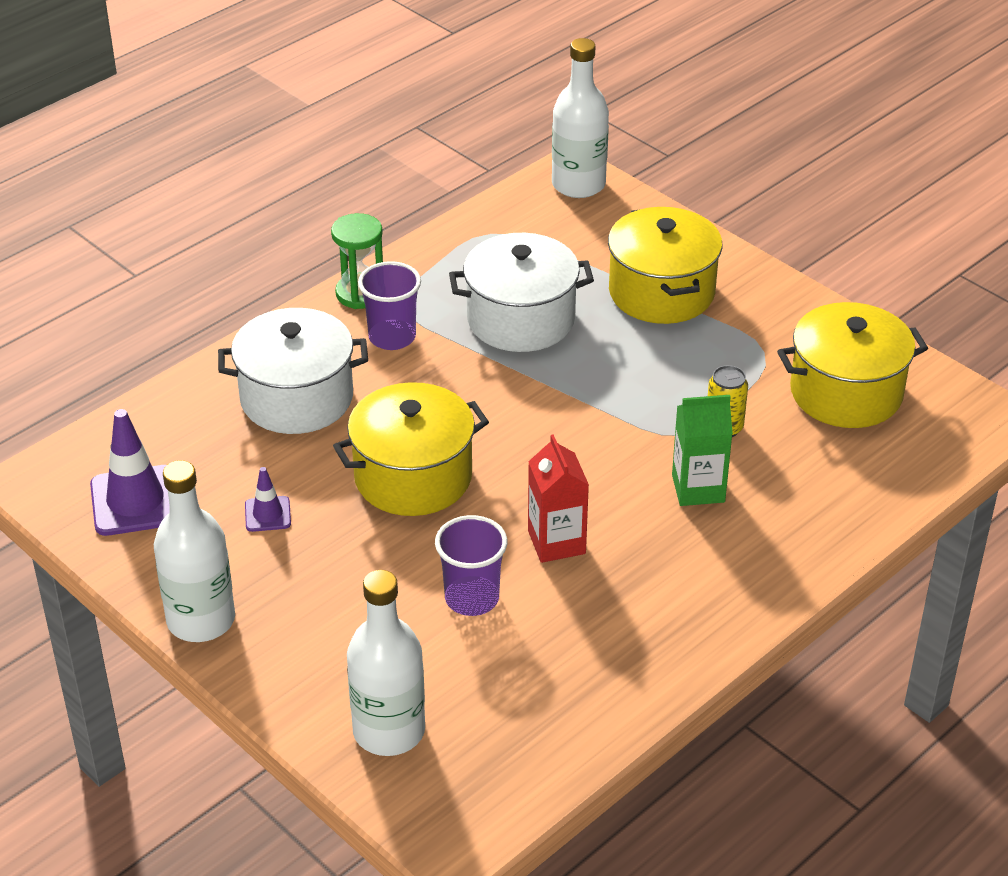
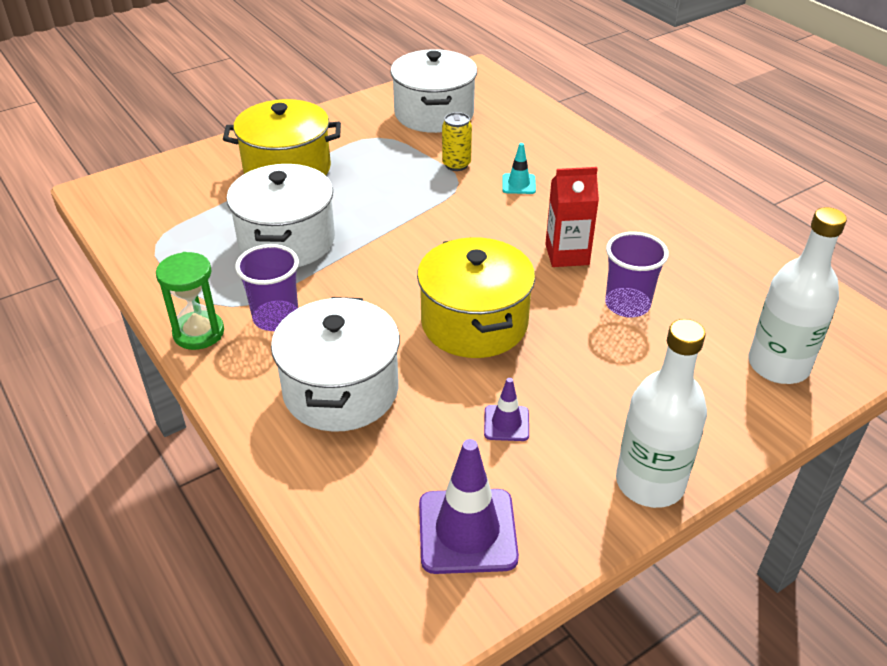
camera: 80 degrees left, 0 degrees up
white bottle [552,38,609,198] -> none
green carton [672,395,733,506] -> turquoise traffic cone [502,143,536,194]
yellow pot [777,302,928,428] -> white pot [390,49,477,133]

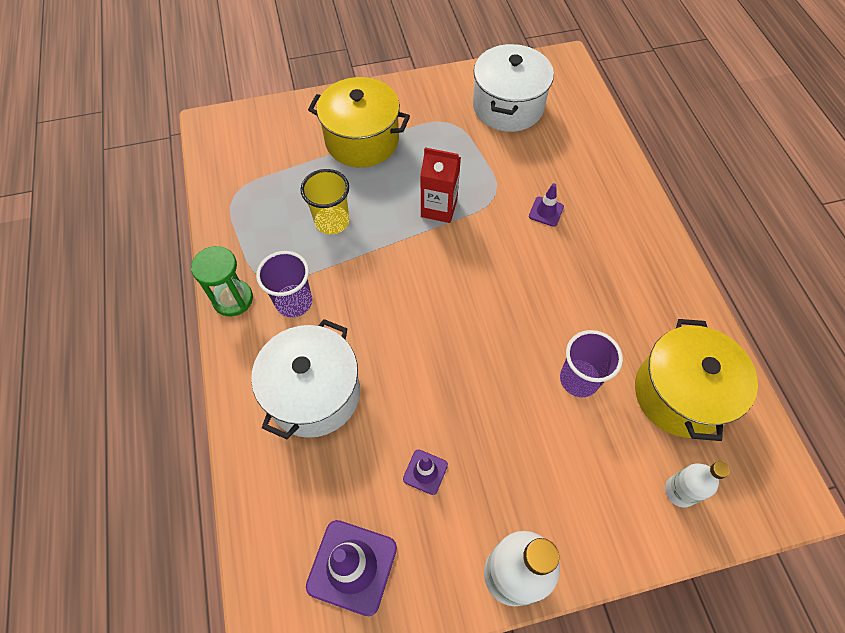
camera: 20 degrees right, 20 degrees up
white pot [227,164,335,267] -> yellow cup [300,169,349,235]
yellow pot [417,237,535,358] -> yellow pot moved to [635,319,758,441]
yellow can [442,112,472,171] -> none
turquoise traffic cone [502,143,536,194] -> purple traffic cone [529,183,564,227]
red carton [545,167,599,267] -> red carton moved to [420,148,461,223]
white bottle [748,207,847,384] -> white bottle [665,461,730,508], size x0.58

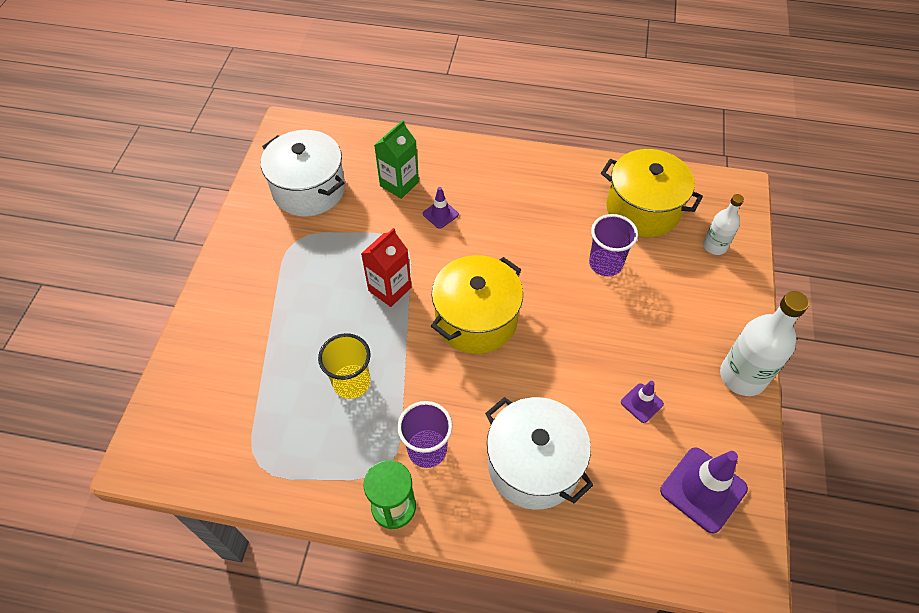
camera: 65 degrees left, 5 degrees down
yellow pot [308,77,410,167] -> yellow pot moved to [431,255,523,354]
none -> green carton [374,120,419,199]

